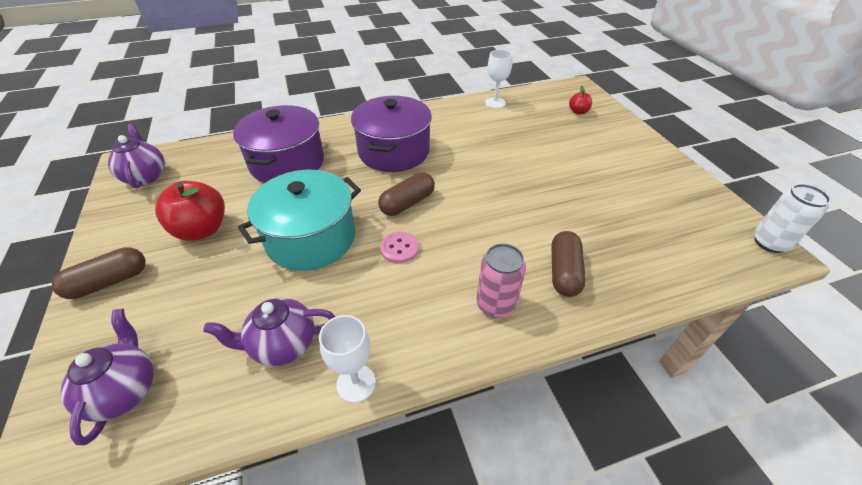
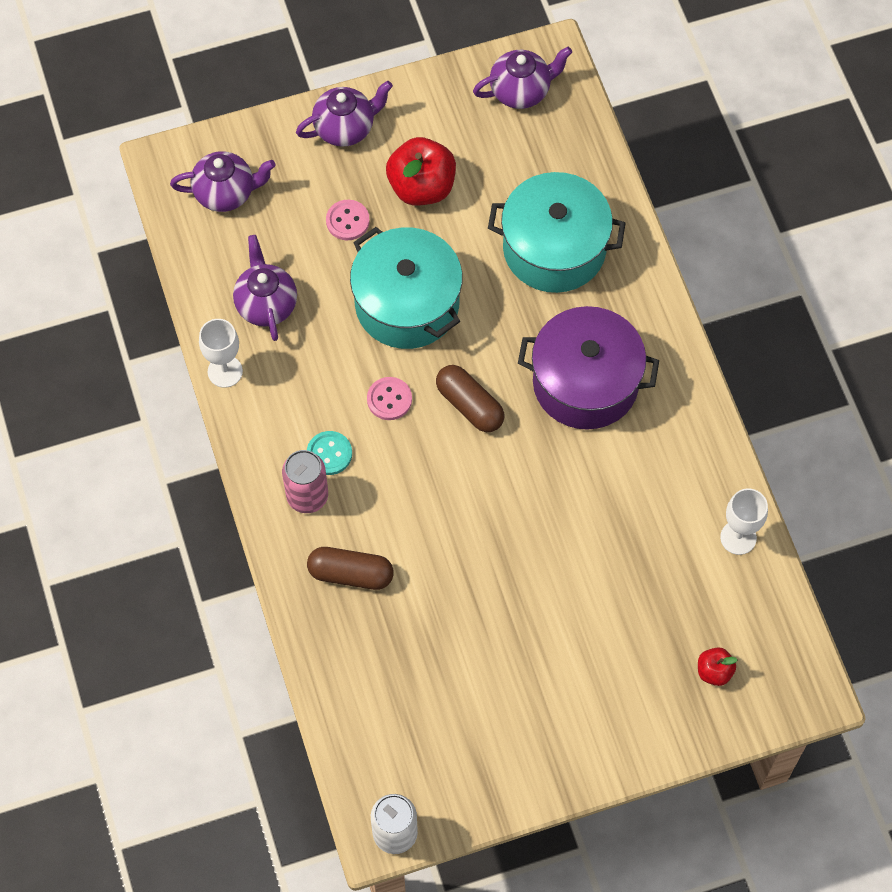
camera: 90 degrees right, 20 degrees up
brown capsule [52,247,146,299] -> purple teapot [296,81,393,147]
purple pot [233,105,324,183] -> turquoise pot [488,172,625,293]
none -> turquoise button [307,431,352,475]
none -> pink button [326,200,370,241]

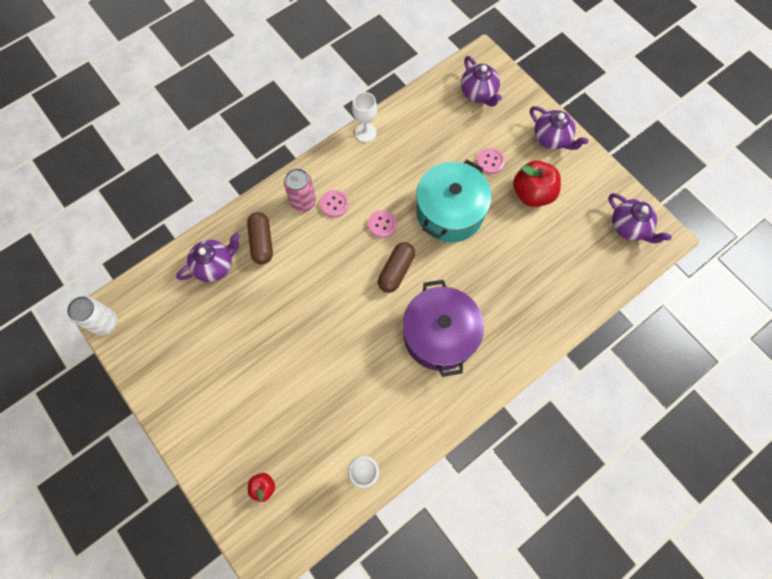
camera: 70 degrees right, 5 degrees up
purple teapot [233,235,297,341] -> purple teapot moved to [176,233,240,282]
turquoise button [307,431,352,475] -> pink button [320,190,349,217]
turquoise pot [488,172,625,293] -> none

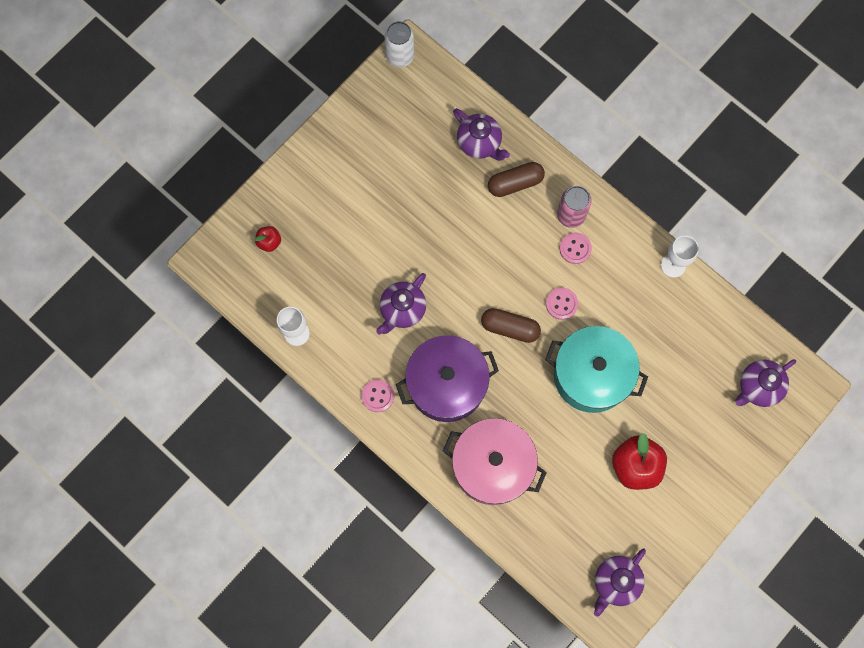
camera: 80 degrees right, 5 degrees up
pink button [477,148,505,174] -> pink button moved to [361,379,394,412]
purple teapot [530,106,589,150] -> purple teapot moved to [376,273,426,335]
none -> pink pot [443,418,547,505]

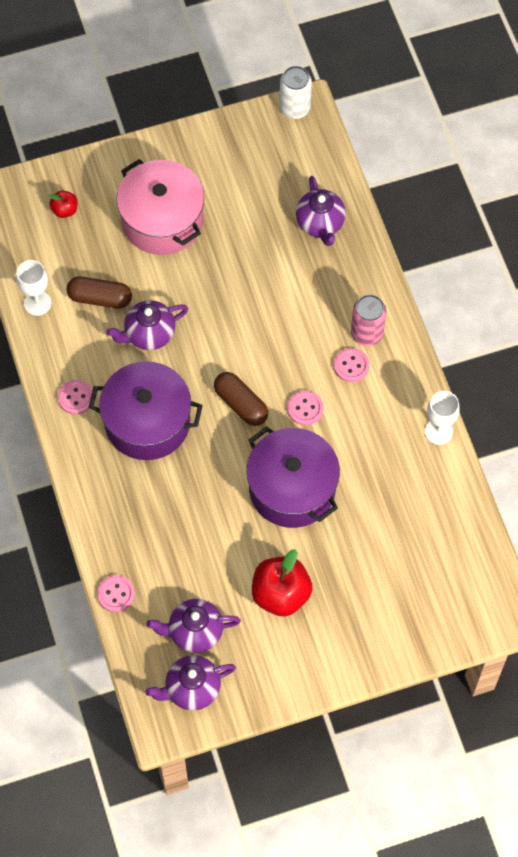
camera: 30 degrees right, 10 degrees down
pink pot [443,418,547,505] -> pink pot moved to [116,159,204,255]
brown capsule [488,162,545,197] -> brown capsule moved to [67,277,132,308]
turquoise pot [545,326,648,413] -> purple pot [246,426,340,528]
purple teapot [735,359,796,407] -> purple teapot moved to [147,599,241,653]
none -> pink button [97,575,135,612]

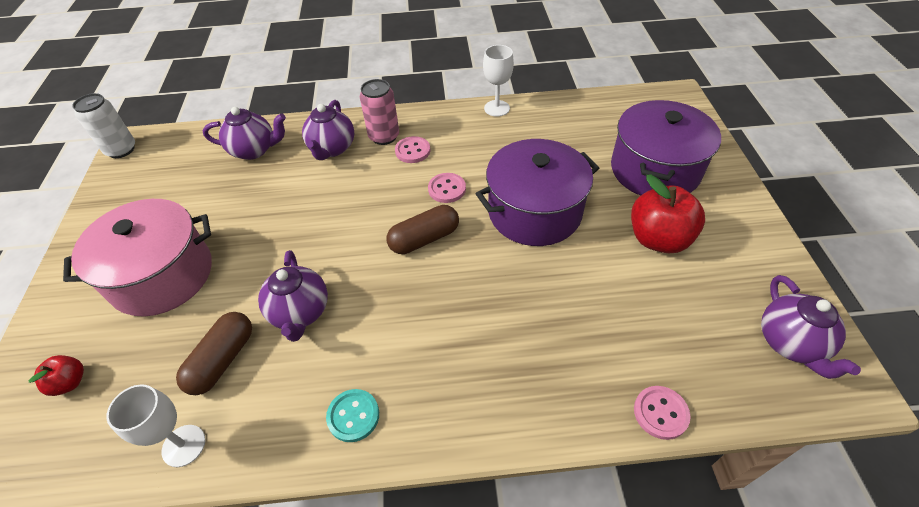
camera: 75 degrees left, 15 degrees down
pink button [58,380,93,415] -> turquoise button [326,389,379,442]
purple pot [89,361,203,460] -> purple pot moved to [611,100,721,195]
purple teapot [147,599,241,653] -> purple teapot moved to [302,100,354,160]

